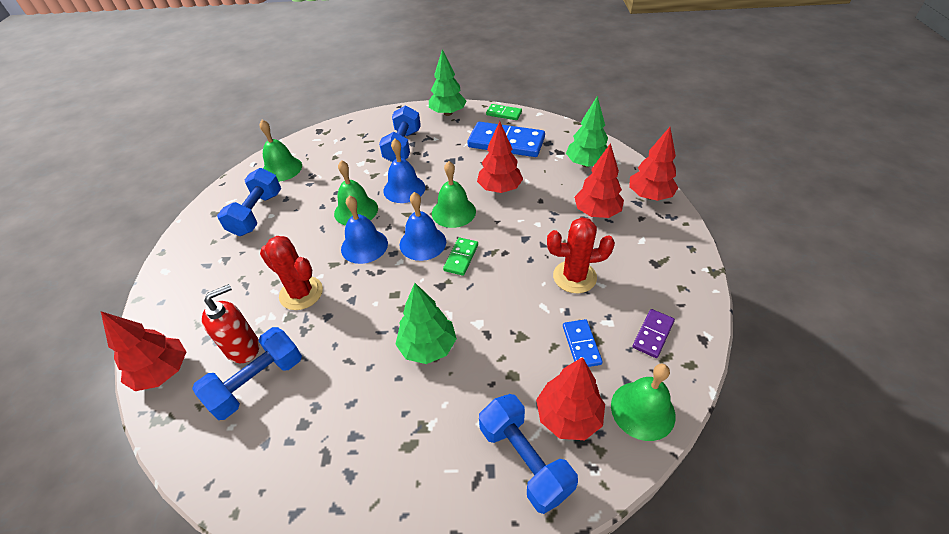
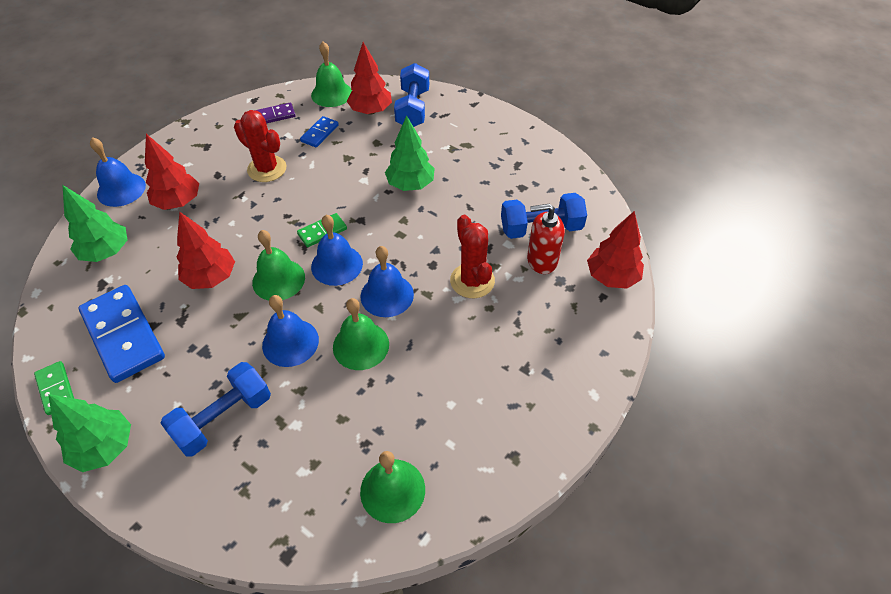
camera: 145 degrees left, 5 degrees up
blue dumbbell [217,168,281,236] -> none
red tree [629,127,678,201] -> blue bell [90,137,146,207]

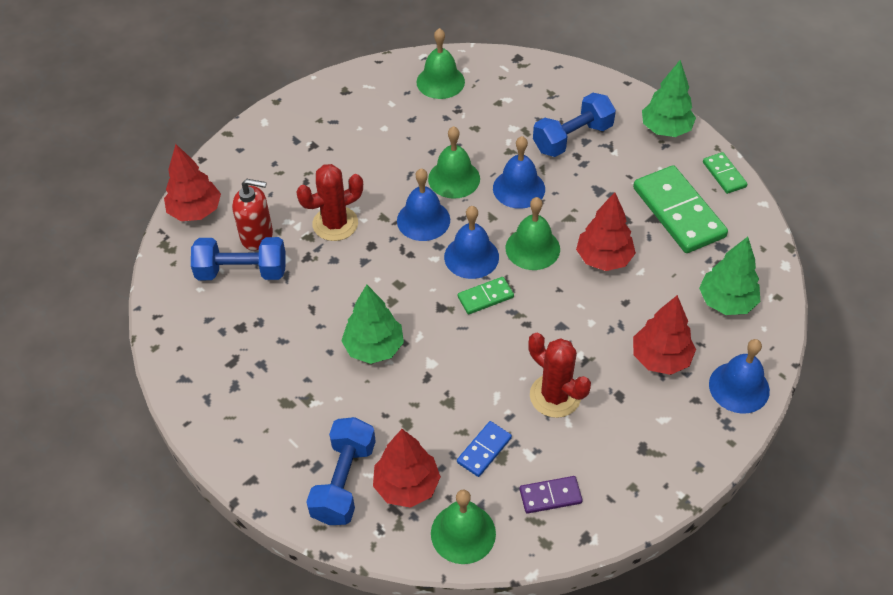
camera: 170 degrees left, 0 degrees up
blue domino [78,285,165,383] -> green domino [633,165,728,253]
red cactus [450,215,495,298] -> red cactus turned 75 degrees clockwise [296,164,363,241]

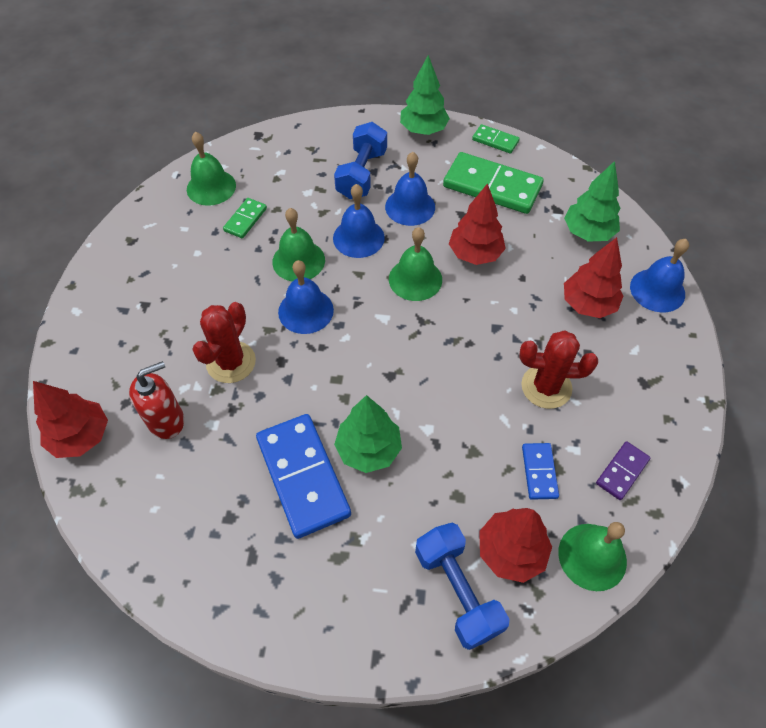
camera: 40 degrees left, 5 degrees up
blue dumbbell [191,237,285,280] -> none
blue bell [444,206,499,279] -> blue bell moved to [385,152,435,226]
green domino [458,277,514,314] -> green domino moved to [223,198,267,238]
none -> blue domino [256,414,351,539]

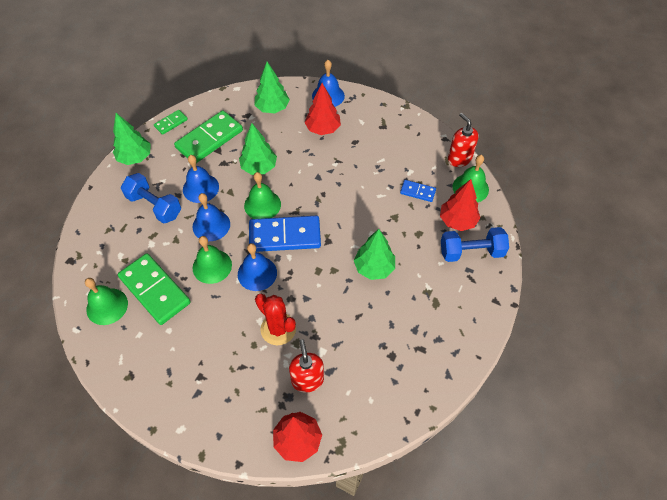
camera: 70 degrees left, 0 degrees up
green domino [223,198,267,238] -> green domino [118,253,191,325], size x2.02
blue domino [256,414,351,539] -> blue domino moved to [249,216,321,252]
red tree [449,183,506,265] -> green tree [239,123,277,175]
red cactus [520,331,598,409] -> none
purple domino [596,441,651,500] -> none
none -> red soap dispenser [448,113,479,167]

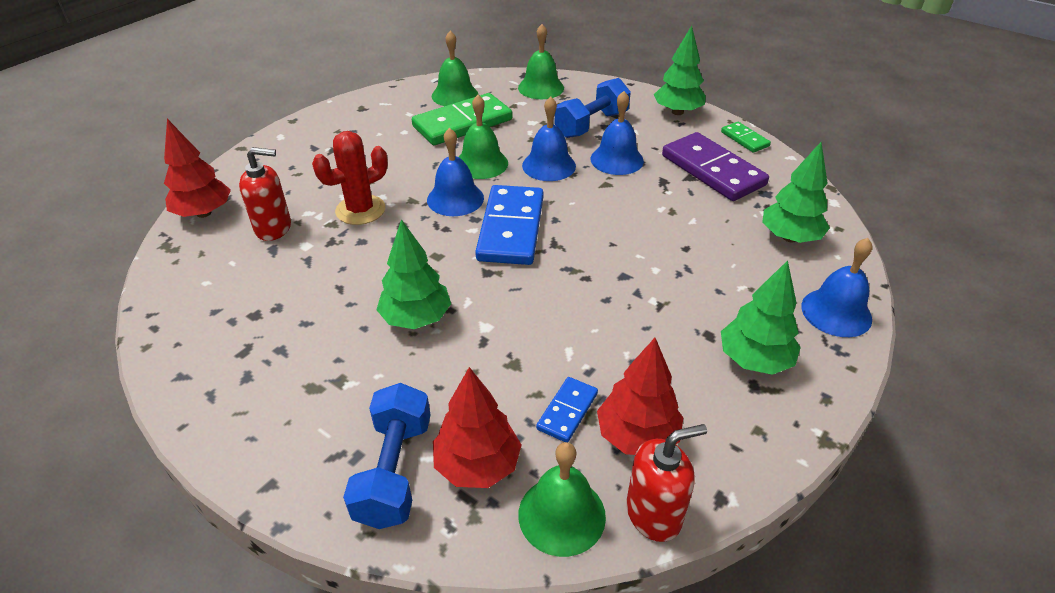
camera: 100 degrees right, 15 degrees down
green domino [174,110,243,163] -> purple domino [662,132,769,201]
green tree [239,123,277,175] -> green tree moved to [721,260,801,375]
green bell [244,172,281,219] -> green bell moved to [518,24,564,99]
red tree [304,83,341,135] -> red tree moved to [597,338,683,455]

